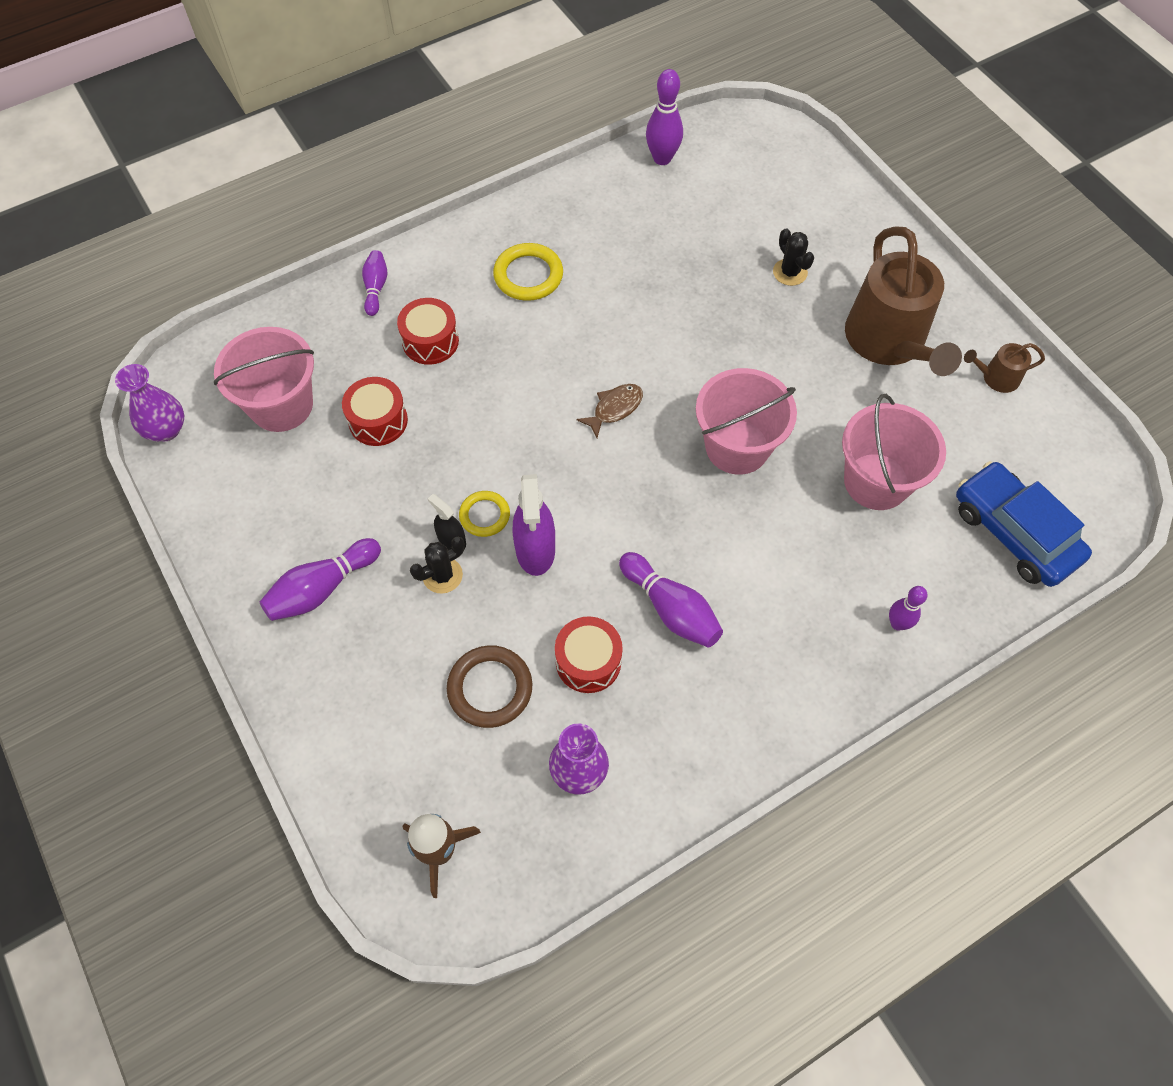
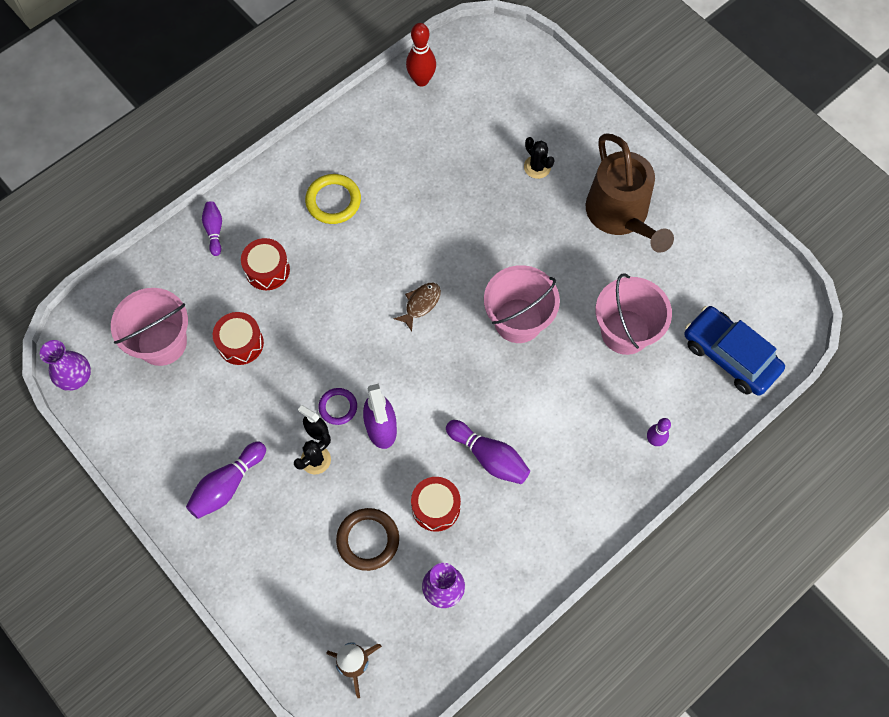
camera: 10 degrees left, 5 degrees up
yellow ring [459,491,510,537] -> purple ring [318,388,357,425]
purple bowling pin [646,69,683,165] -> red bowling pin [406,23,436,86]
brown watering can [964,343,1045,393] -> none

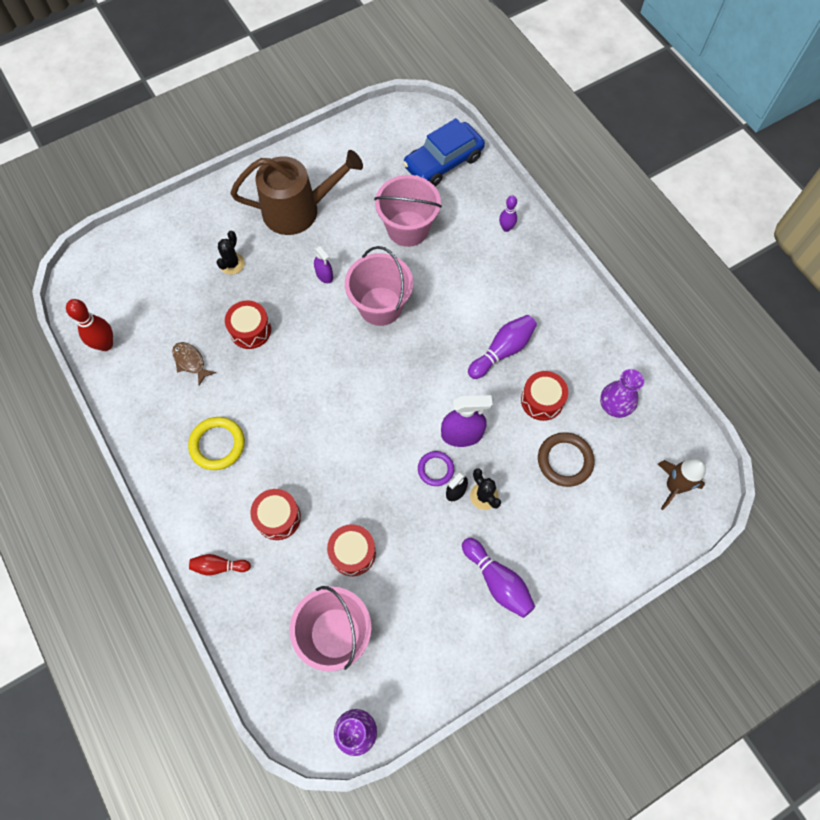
camera: 80 degrees left, 0 degrees up
purple bowling pin [202,201,222,256] -> red bowling pin [189,554,251,576]
brown fish [393,283,441,332] -> brown fish moved to [172,342,216,385]
black cactus [524,137,555,179] -> black cactus turned 45 degrees counterclockwise [217,231,245,275]
none -> red drum [225,300,271,349]
none -> purple spray bottle [314,246,333,283]

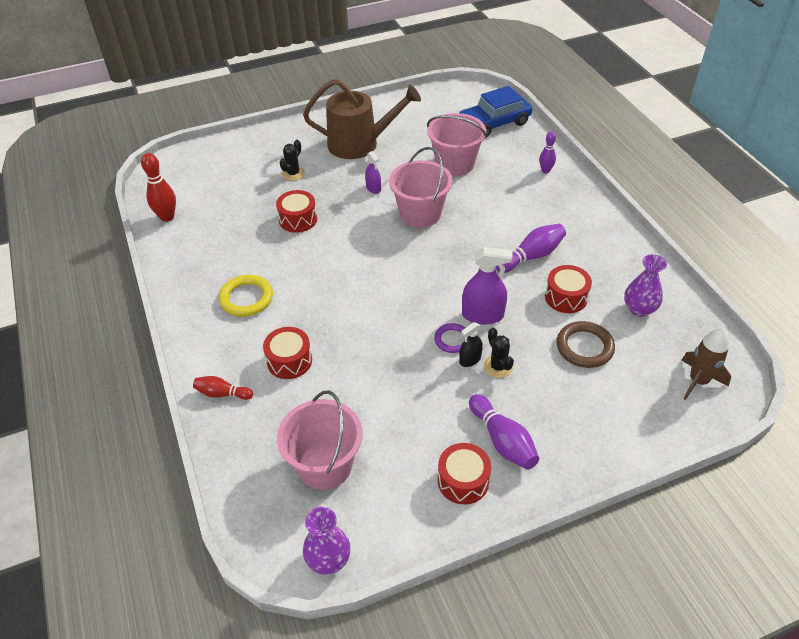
camera: 10 degrees right, 20 degrees down
brown fish [172,342,216,385] -> none
red drum [327,524,376,576] -> red drum moved to [438,443,491,504]

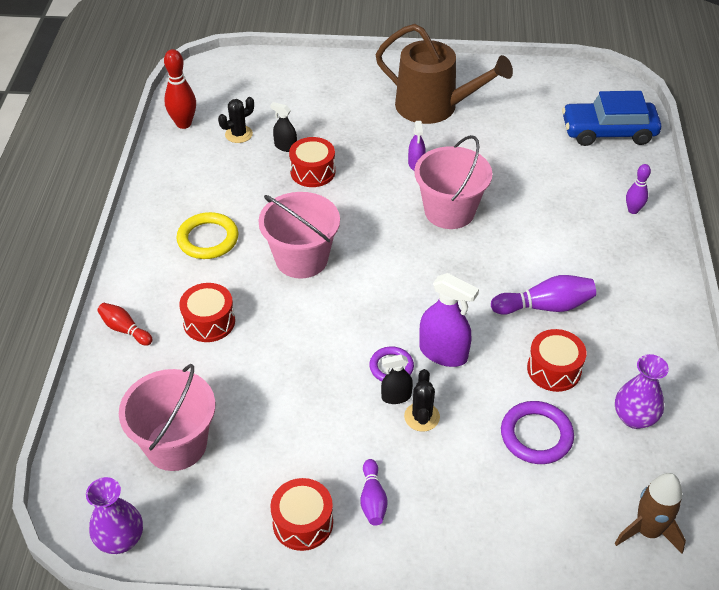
camera: 25 degrees right, 0 degrees up
black cactus [280,140,305,181] -> black cactus moved to [218,97,254,143]
pink bucket [427,113,487,176] -> pink bucket moved to [259,192,340,278]
purple bowling pin [469,394,539,470] -> purple bowling pin [361,459,388,526], size x0.63
brown ring [556,321,615,368] -> purple ring [501,401,574,464]
none -> black spray bottle [270,102,297,152]

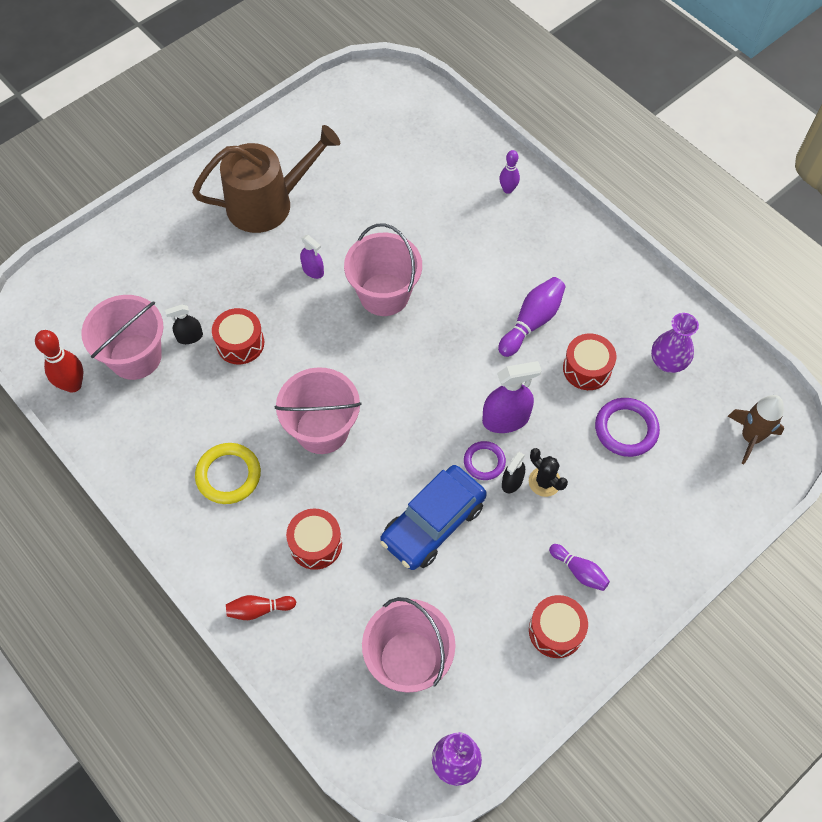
camera: 45 degrees left, 15 degrees up
black cactus [218,97,254,143] -> pink bucket [81,295,164,380]
blue car [562,91,661,146] -> blue car moved to [380,465,487,570]

